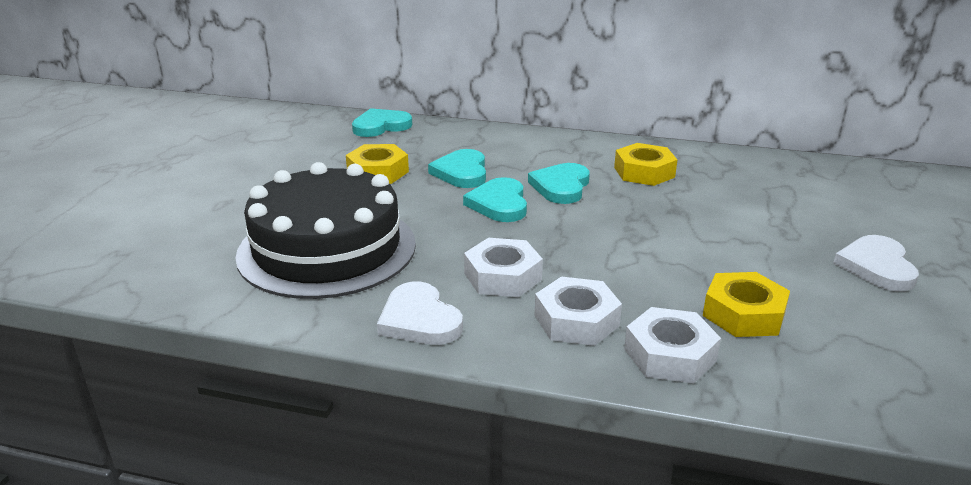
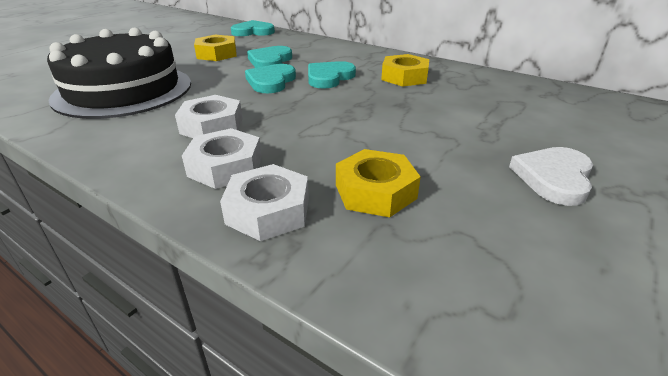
camera: 20 degrees right, 5 degrees up
white heart [377,282,463,345] -> none

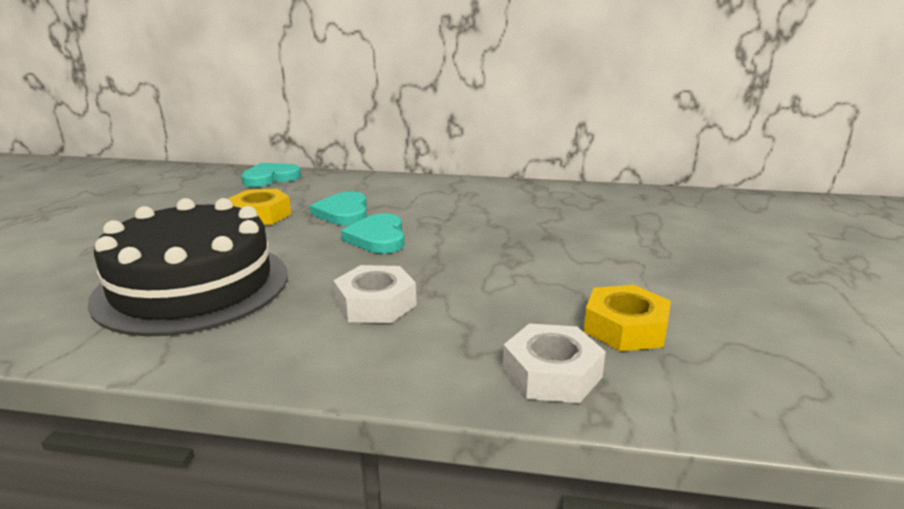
camera: 25 degrees left, 10 degrees down
white nut [182,128,262,189] -> none
turquoise heart [308,61,356,89] -> none
yellow nut [381,54,429,87] -> none
white heart [509,147,593,206] -> none

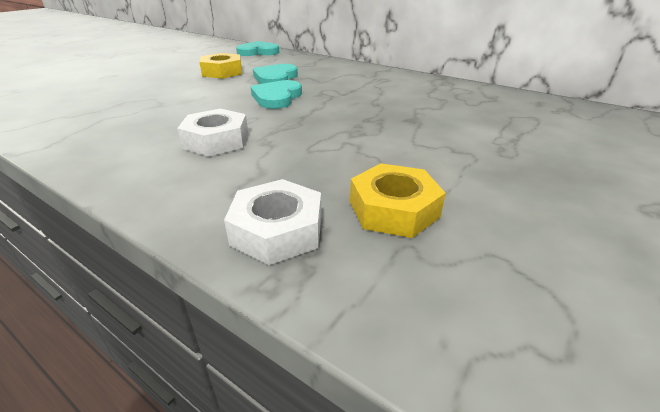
camera: 25 degrees right, 10 degrees up
black cake [88,198,288,337] -> none

